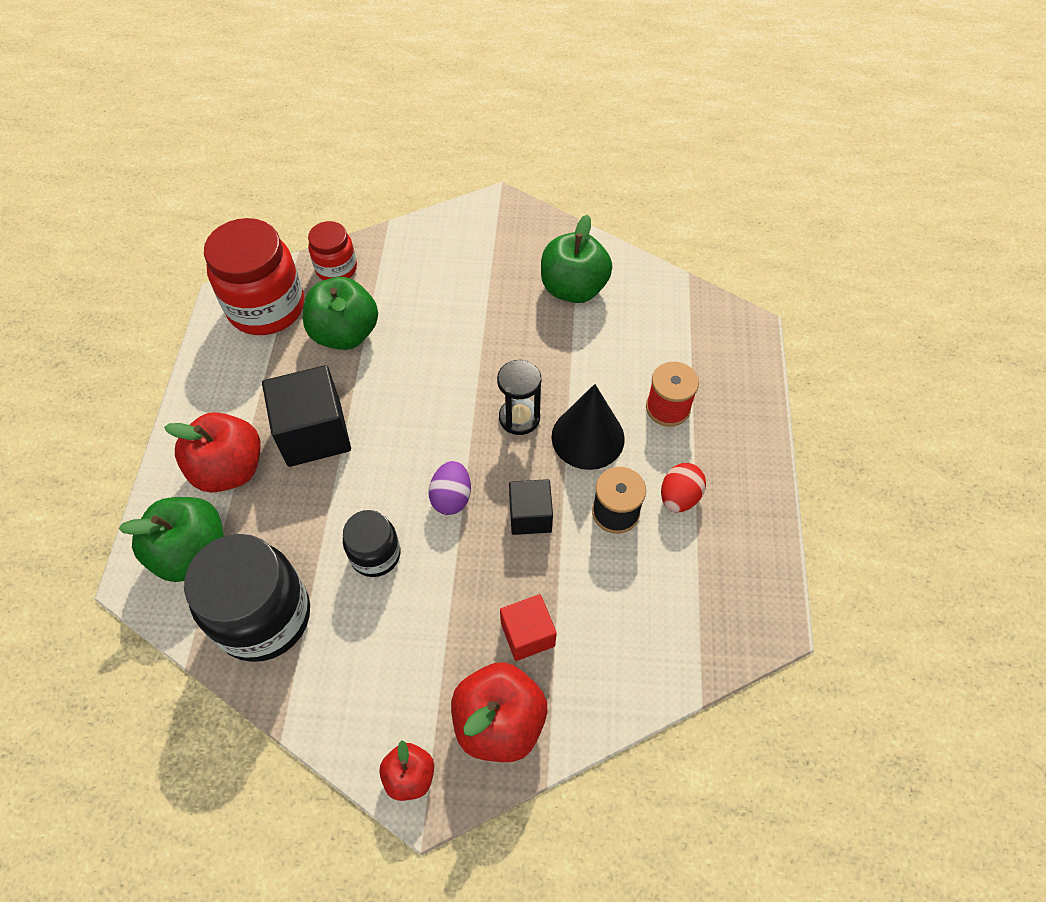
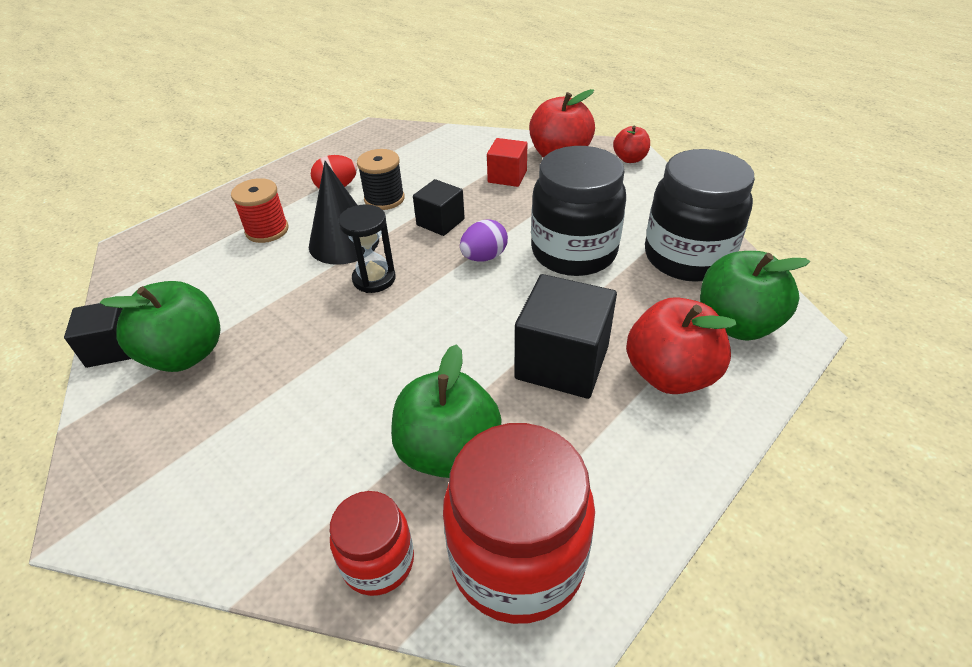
camera: 140 degrees left, 15 degrees down
black jar [343,510,401,577] -> black jar [531,146,626,276], size x1.82
none -> black cube [64,303,131,368]

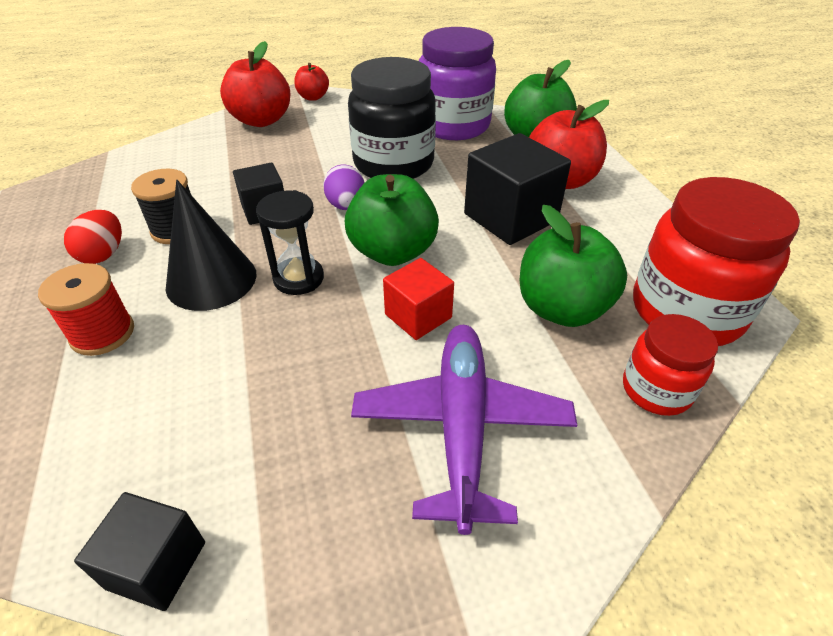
camera: 60 degrees left, 0 degrees up
green apple [100,281,221,372] -> green apple moved to [345,174,439,266]
red cube [487,138,527,187] -> red cube moved to [383,258,454,340]
black jar [645,149,755,282] -> purple jar [419,27,496,140]
none -> purple plane [351,325,577,535]

